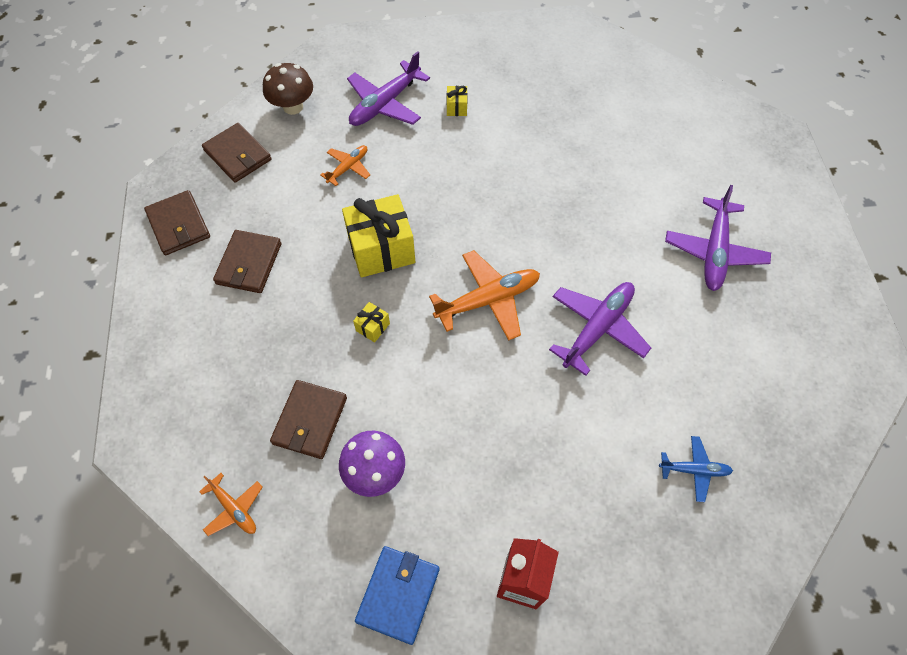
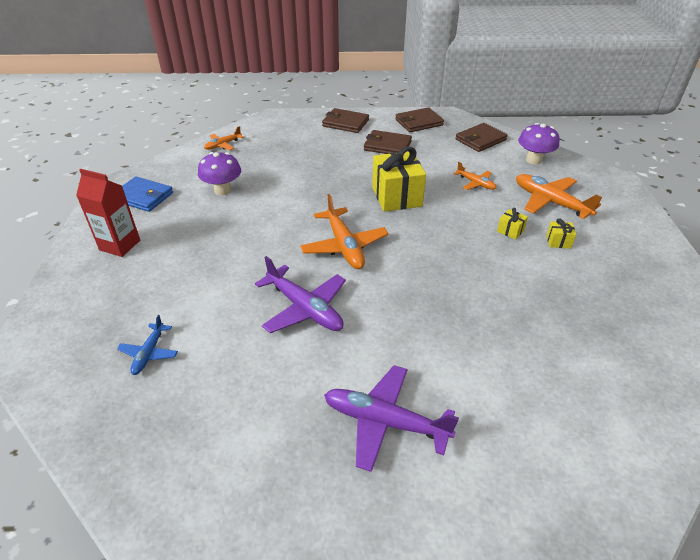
camera: 95 degrees right, 20 degrees down
brown mushroom [263,63,313,115] -> purple mushroom [518,123,560,164]
brown wallet [270,380,347,459] -> brown wallet moved to [322,108,369,133]
purple plane [347,51,430,126] -> orange plane [516,174,602,219]
yellow gift [353,302,390,343] -> yellow gift moved to [497,208,528,240]

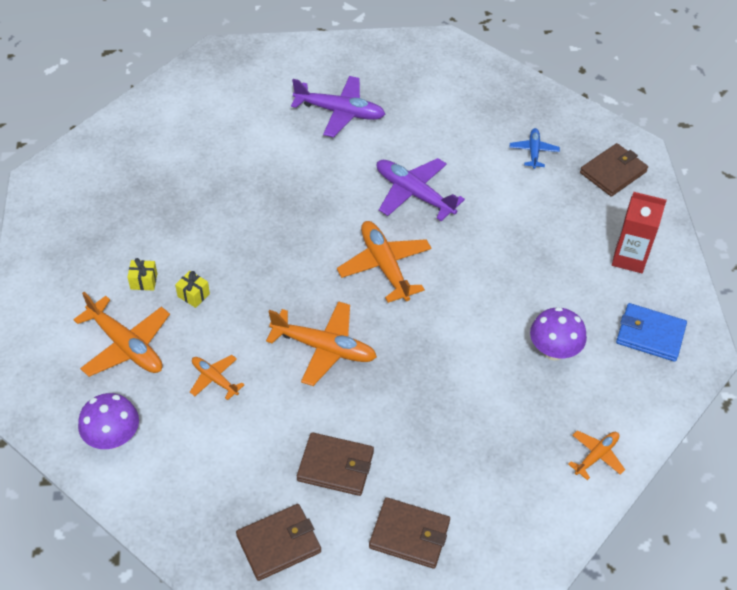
camera: 175 degrees right, 10 degrees up
yellow gift [372,147,426,212] -> orange plane [266,301,377,386]
brown wallet [456,123,508,152] -> brown wallet moved to [580,143,648,197]

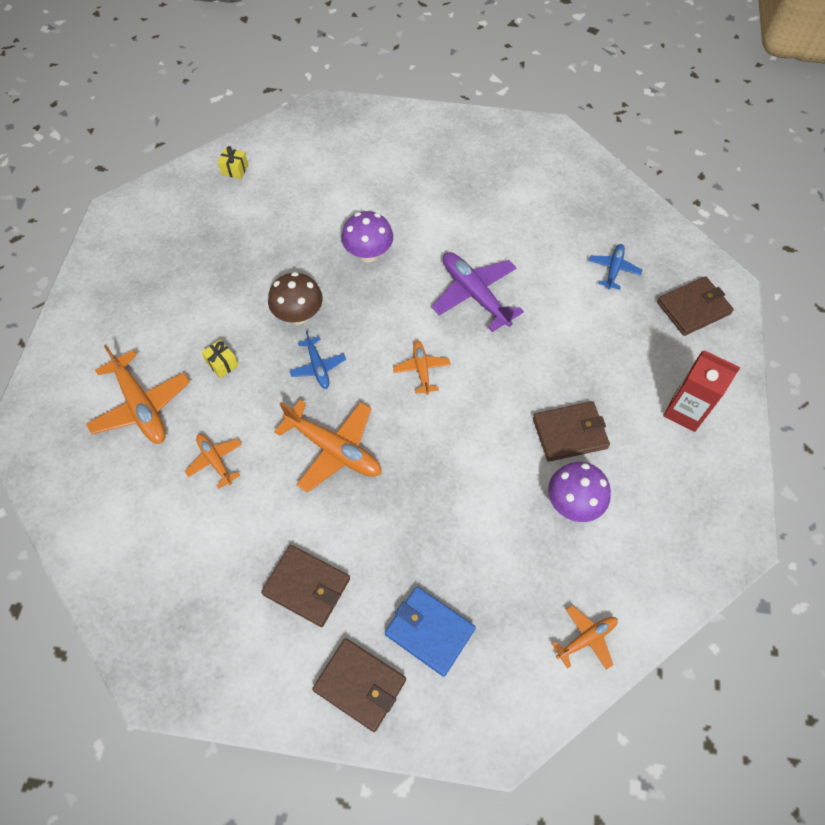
camera: 15 degrees right, 10 degrees up
purple mushroom [78,393,139,449] -> purple mushroom moved to [341,211,393,263]
yellow gift [127,258,157,290] -> yellow gift moved to [218,146,248,179]
brown wallet [236,504,321,581] -> brown wallet moved to [533,401,610,462]
purple plane [291,76,385,137] -> none
orange plane [337,221,432,303] -> orange plane [393,341,451,395], size x0.56
blue wallet [616,303,687,362] -> blue wallet moved to [385,586,476,677]
none -> brown mushroom [268,272,323,325]
none -> blue plane [290,331,346,389]

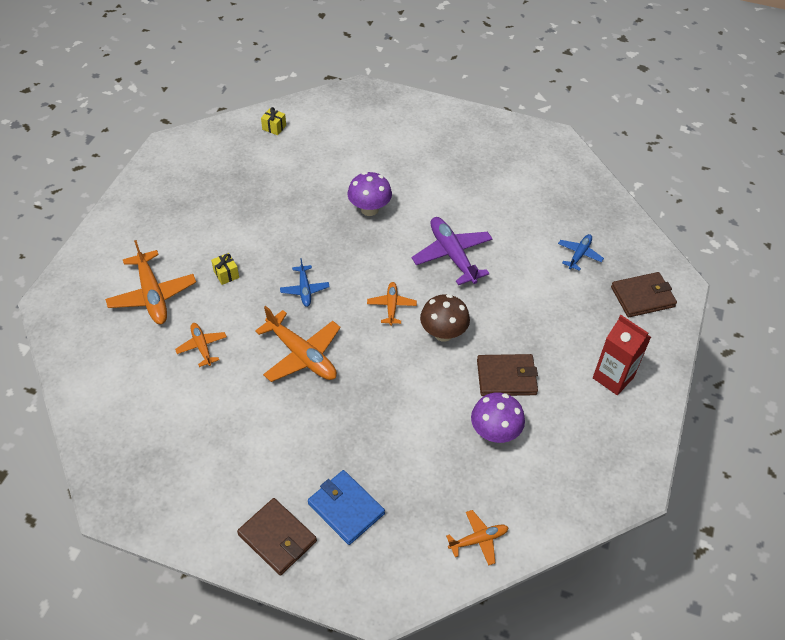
camera: 10 degrees right, 10 degrees down
brown wallet [261,545,350,627] -> none
brown mushroom [268,272,323,325] -> brown mushroom moved to [420,294,470,342]

